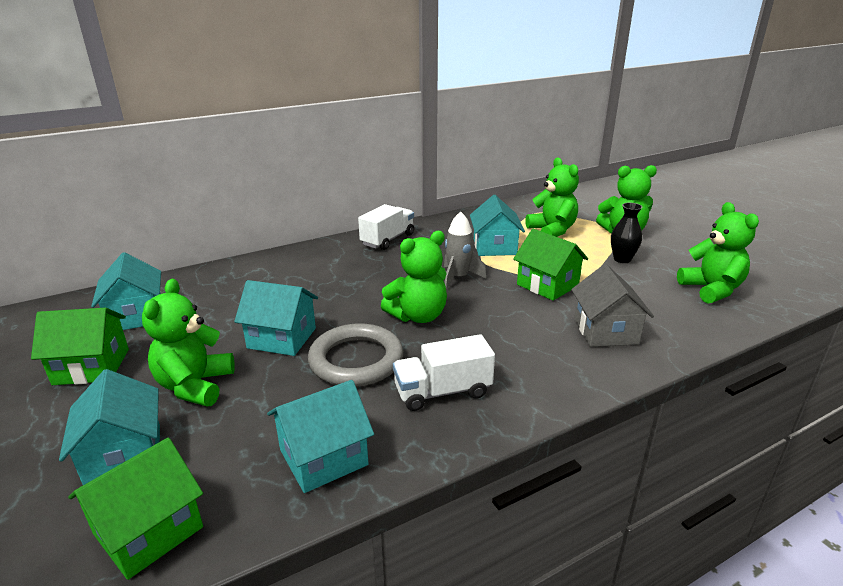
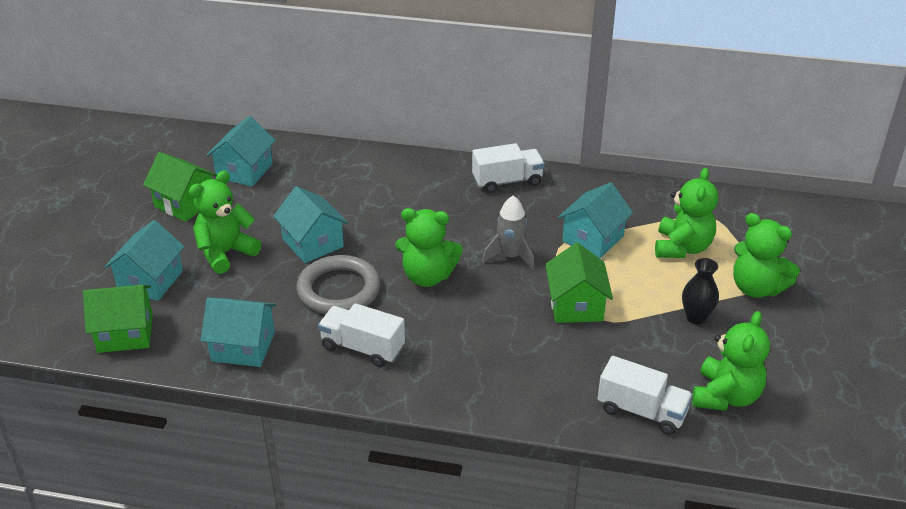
camera: 40 degrees right, 10 degrees up
grey house [571,264,654,347] -> none
none -> white truck [598,356,693,435]

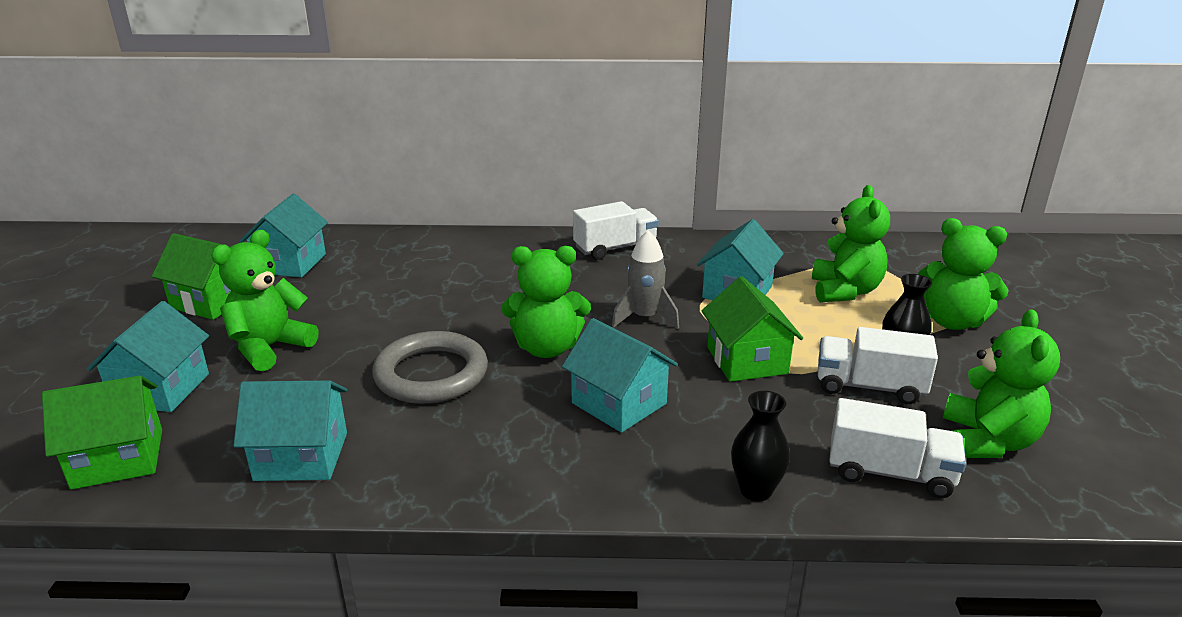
camera: 10 degrees left, 10 degrees down
turquoise house [273,186,348,263] -> turquoise house moved to [562,318,678,433]
white truck [318,303,405,367] -> white truck moved to [818,327,938,404]
none -> black vase [731,391,790,501]

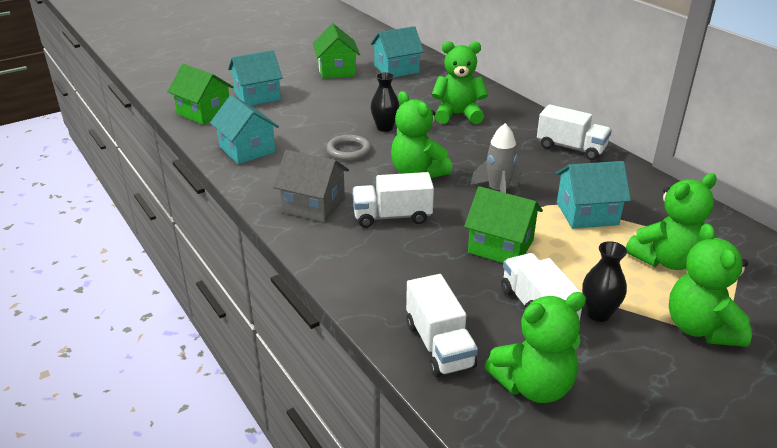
camera: 55 degrees right, 5 degrees up
green teddy bear [211,230,319,372] -> green teddy bear moved to [432,41,488,124]
grey ring [372,331,488,404] -> grey ring [326,135,371,161], size x0.61
turquoise house [562,318,678,433] -> white truck [352,172,434,228]
green house [702,276,803,382] -> green house turned 75 degrees clockwise [464,186,543,263]
black vase [731,391,790,501] -> black vase moved to [370,72,400,132]
none -> grey house [273,150,349,222]

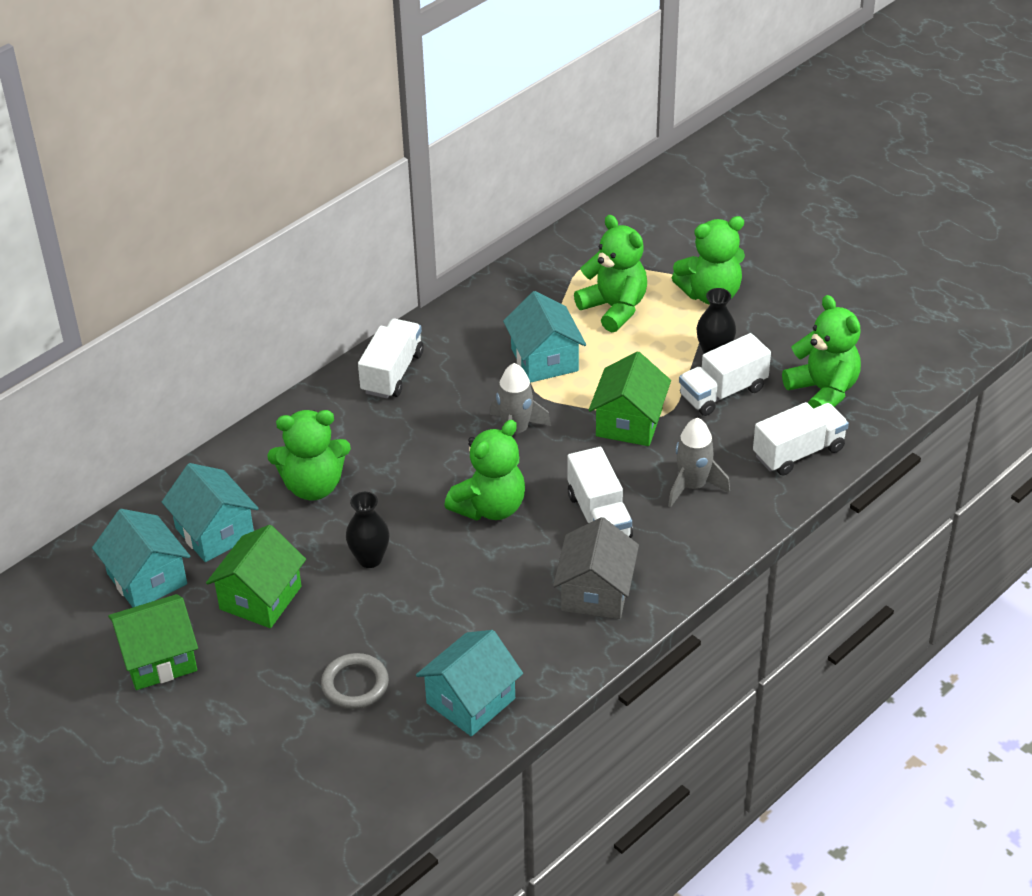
camera: 100 degrees left, 10 degrees up
green house [167,64,233,125] -> green house moved to [206,525,306,628]
turquoise house [228,50,283,106] -> turquoise house moved to [162,463,259,562]
grey ring [326,135,371,161] -> grey ring moved to [321,653,389,709]
green teddy bear [432,41,488,124] -> green teddy bear turned 90 degrees counterclockwise [267,410,351,500]
none -> grey rocket [668,418,730,508]

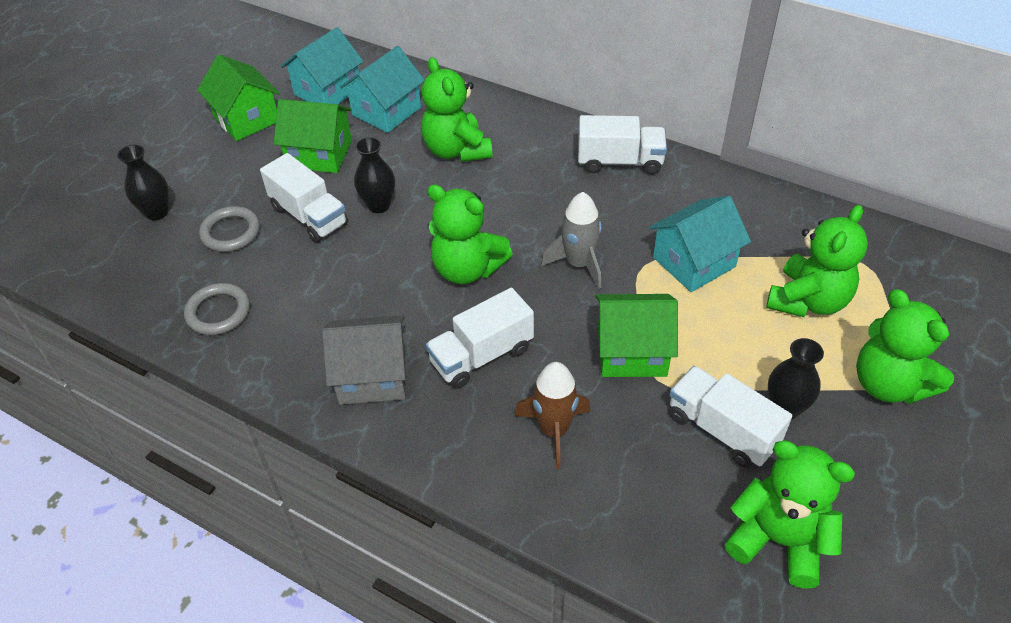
camera: 75 degrees right, 5 degrees up
turquoise house [416,630,523,736] -> grey ring [184,283,250,335]
grey rocket [668,418,730,508] -> brown rocket [514,362,591,469]
white truck [753,402,849,476] -> white truck moved to [260,153,348,243]
green teddy bear [782,295,861,409] -> green teddy bear turned 105 degrees counterclockwise [725,440,855,589]
none -> black vase [118,145,169,220]

